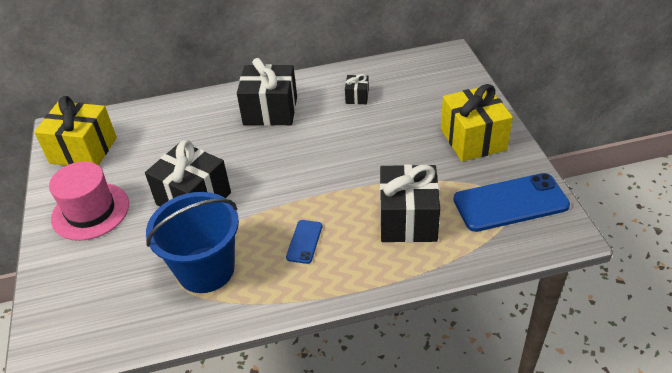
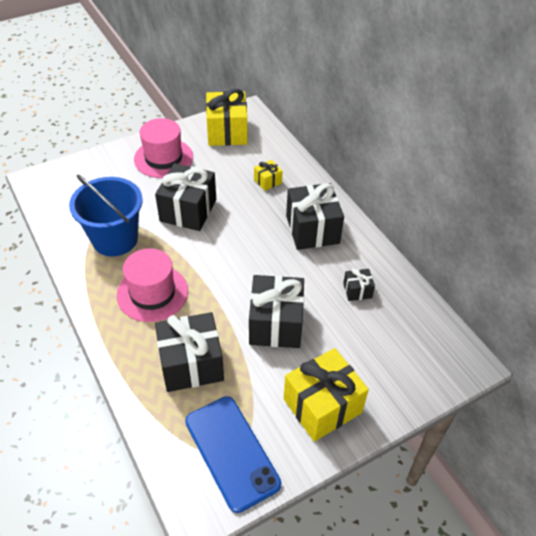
camera: 70 degrees right, 5 degrees up
blue phone [286,220,322,264] -> pink hat [117,248,188,322]
none -> black gift [249,275,304,348]
none -> yellow gift [254,160,283,191]

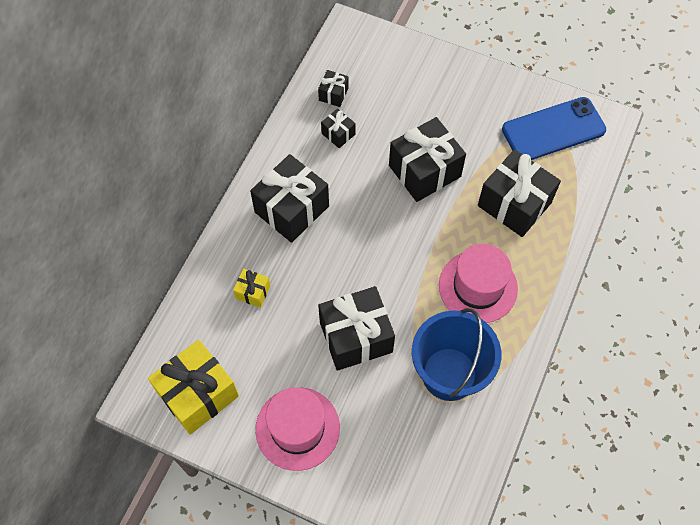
camera: 125 degrees left, 15 degrees up
blue phone [185,396,281,513] -> blue phone turned 45 degrees clockwise [502,97,606,160]
yellow gift [284,348,369,442] -> none
none -> black gift [318,70,349,107]

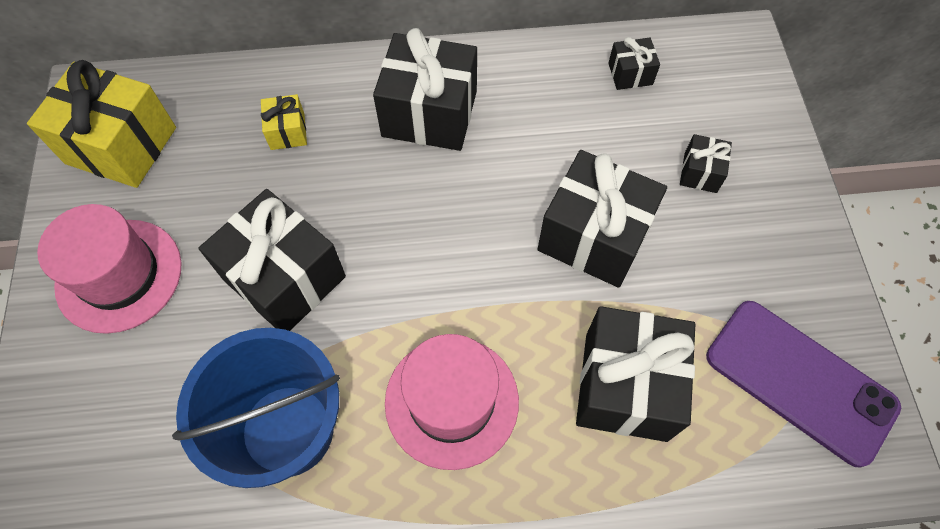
camera: 60 degrees right, 0 degrees up
black gift [321,108,356,148] -> black gift moved to [680,134,732,193]
blue phone [502,97,606,160] -> purple phone [706,301,901,468]

